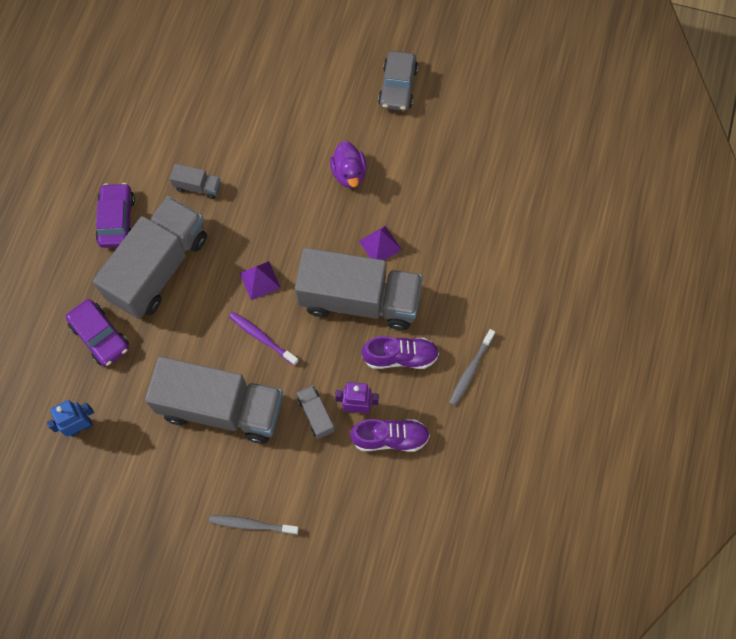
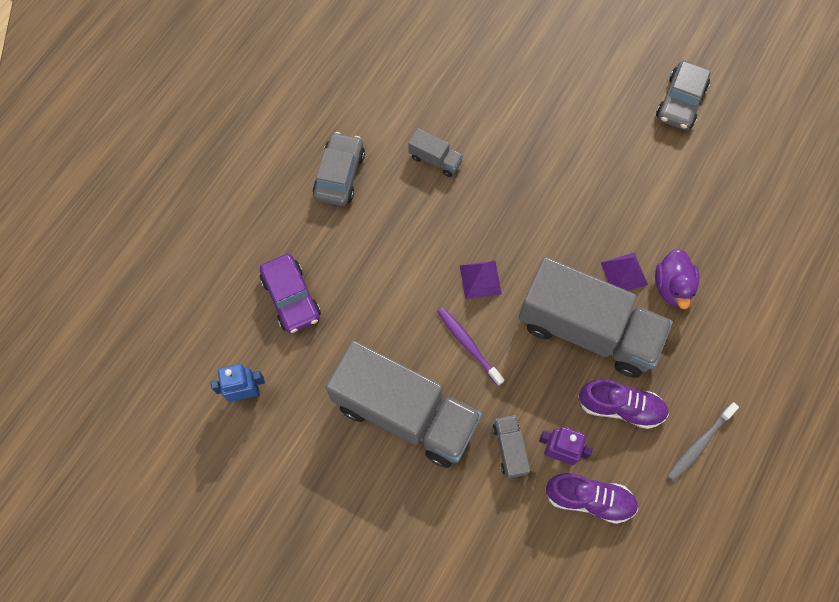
camera: 15 degrees right, 0 degrees up
grey truck [93,196,207,319] -> none
purple car [95,183,135,248] -> grey car [313,132,365,206]
grey toothbrush [209,515,299,535] -> none
purple duck [330,141,367,188] -> purple duck moved to [655,249,699,309]

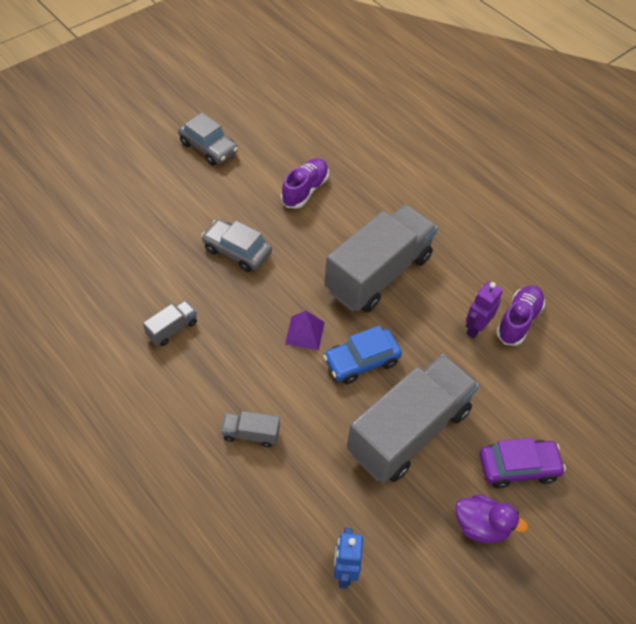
camera: 75 degrees left, 15 degrees down
purple car [260,254,321,333] -> purple car moved to [479,438,566,488]
grey car [313,132,365,206] -> grey car moved to [201,219,272,272]
purple toothbrush [437,307,505,386] -> blue car [323,326,402,384]
grey truck [493,415,530,479] -> grey truck moved to [221,411,280,447]
purple shoe [578,379,669,429] -> purple shoe moved to [281,158,329,209]
purple pyramid [601,253,648,291] -> none
purple duck [655,249,699,309] -> purple duck moved to [455,495,528,543]
grey toothbrush [667,402,739,482] -> none

